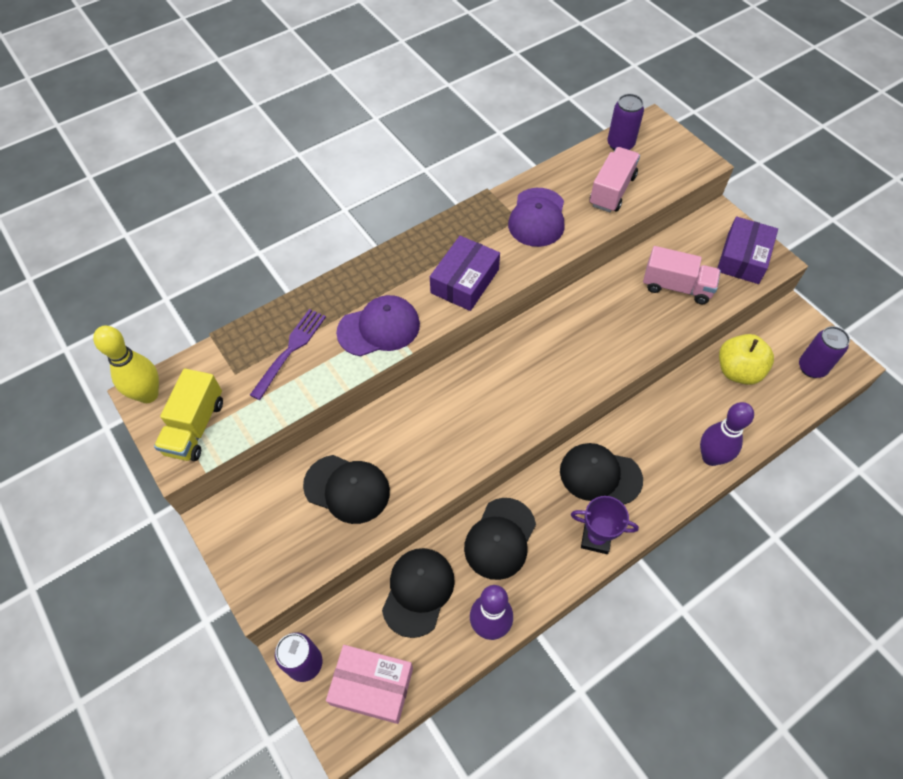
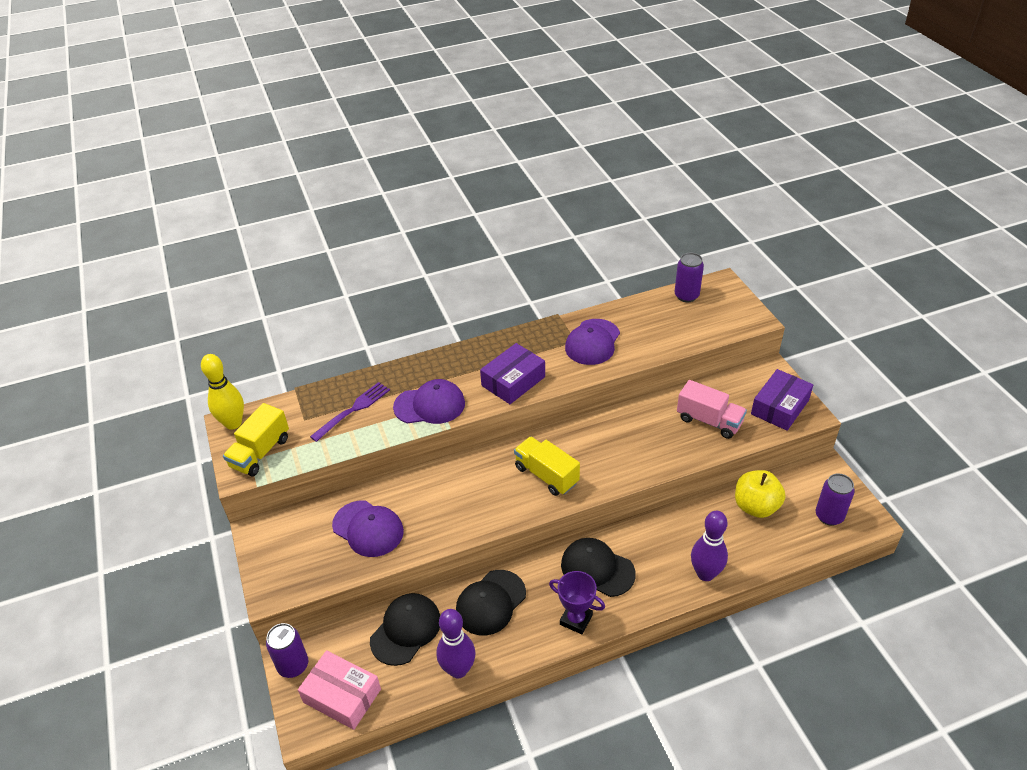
camera: 15 degrees right, 15 degrees down
black cap [303,455,390,524] -> purple cap [332,500,404,557]
pink truck [589,147,640,212] -> none
none -> yellow truck [514,436,580,496]

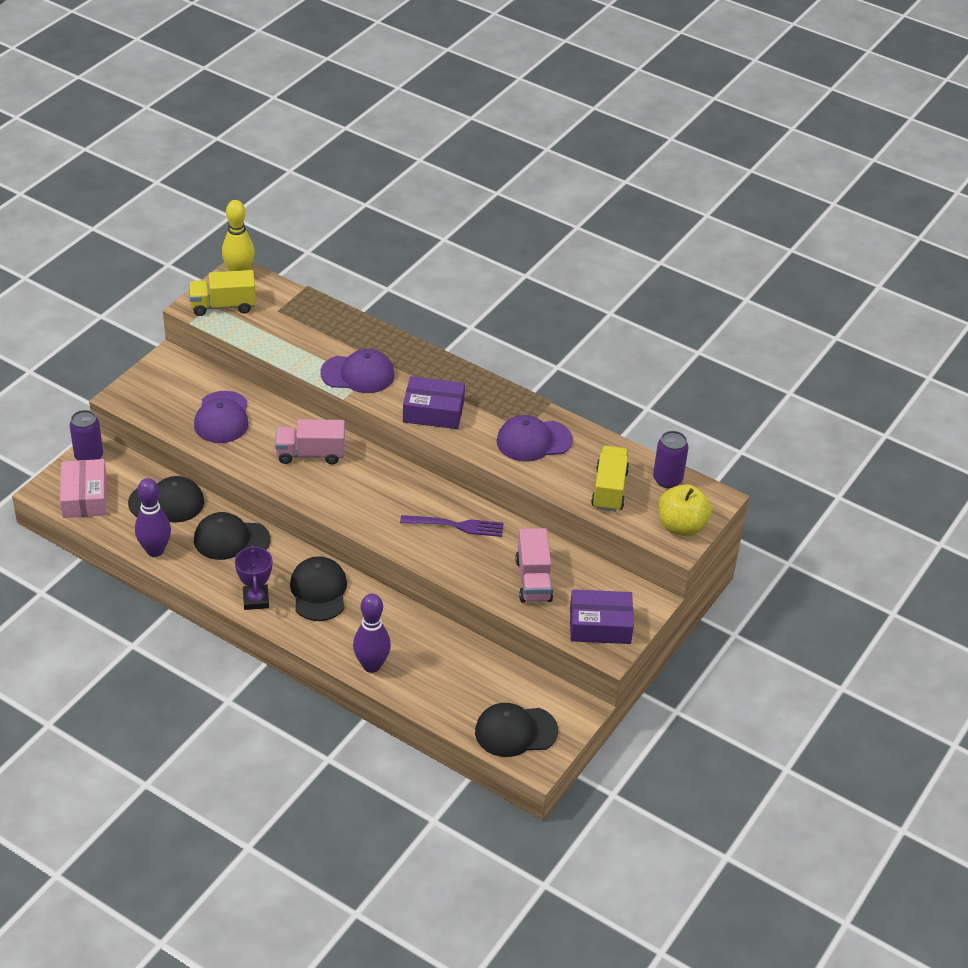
camera: 50 degrees right, 0 degrees up
purple fork [310,382,390,442] -> purple fork moved to [400,515,504,537]
purple cap [393,379,465,424] -> purple cap turned 45 degrees counterclockwise [320,349,395,393]
yellow truck [514,436,580,496] -> yellow truck moved to [591,446,629,512]
yellow apple [735,470,786,518] -> yellow apple moved to [658,484,712,536]
purple can [816,473,855,526] -> black cap [475,703,558,757]
none -> pink truck [275,419,345,464]

